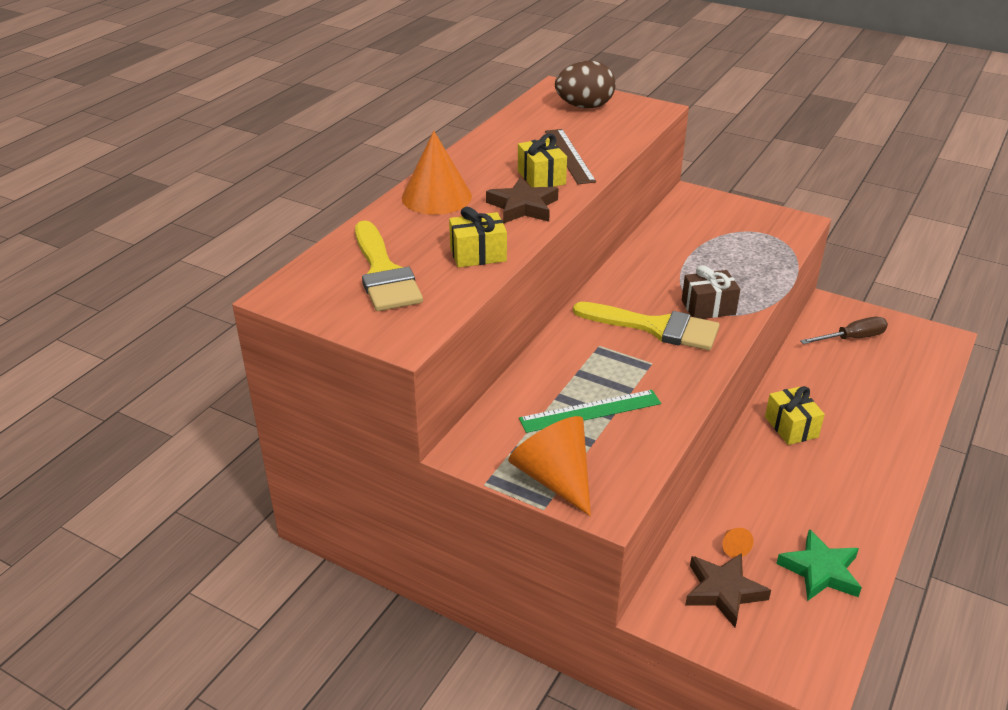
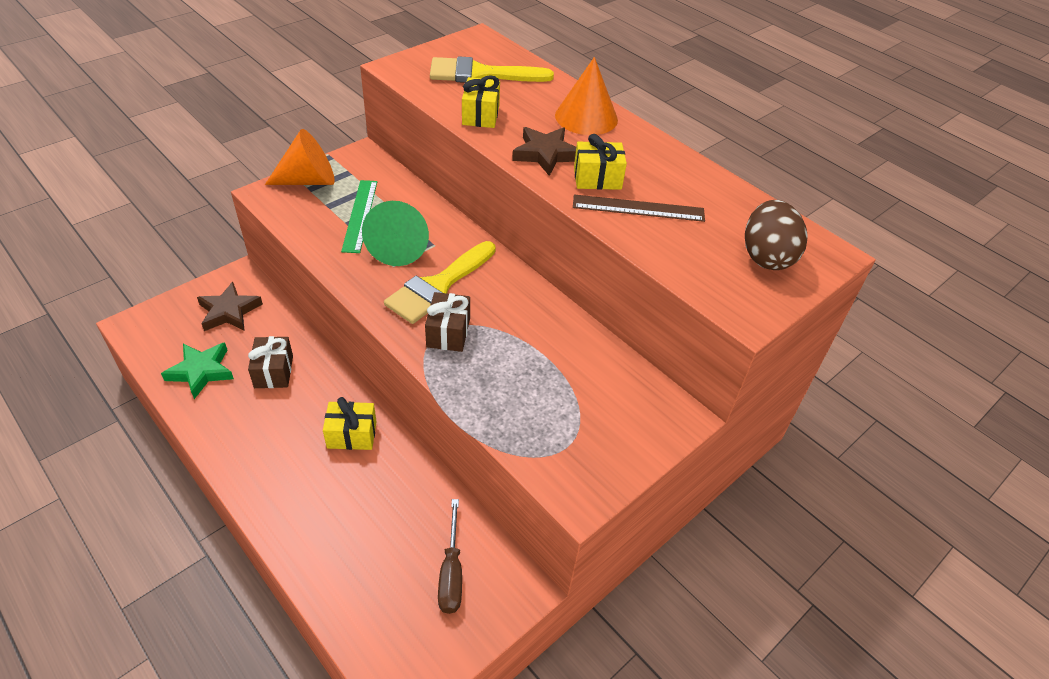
camera: 105 degrees right, 10 degrees up
orange cone [723,528,754,558] -> none
none -> brown gift [248,336,293,388]
none -> green cone [362,201,429,266]

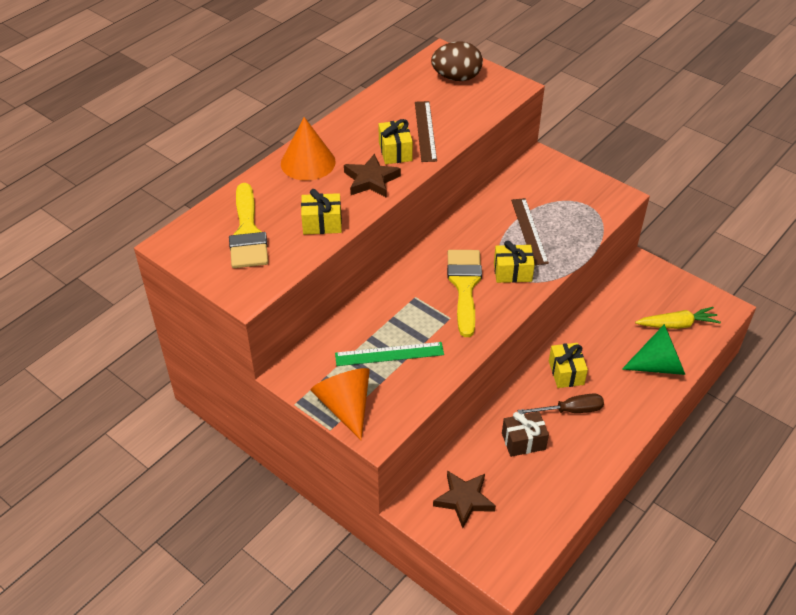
camera: 95 degrees left, 0 degrees up
green star [161,342,234,399] -> none
green cone [362,201,429,266] -> green cone moved to [622,324,685,375]
yellow brush [384,241,496,324] -> yellow brush turned 120 degrees counterclockwise [447,250,482,337]
brown gift [425,292,470,352] -> yellow gift [494,240,535,283]
brown screwdriver [438,499,462,614] -> brown screwdriver moved to [517,394,604,414]
none -> brown ruler [511,198,549,265]
none -> yellow carrot [635,307,721,329]

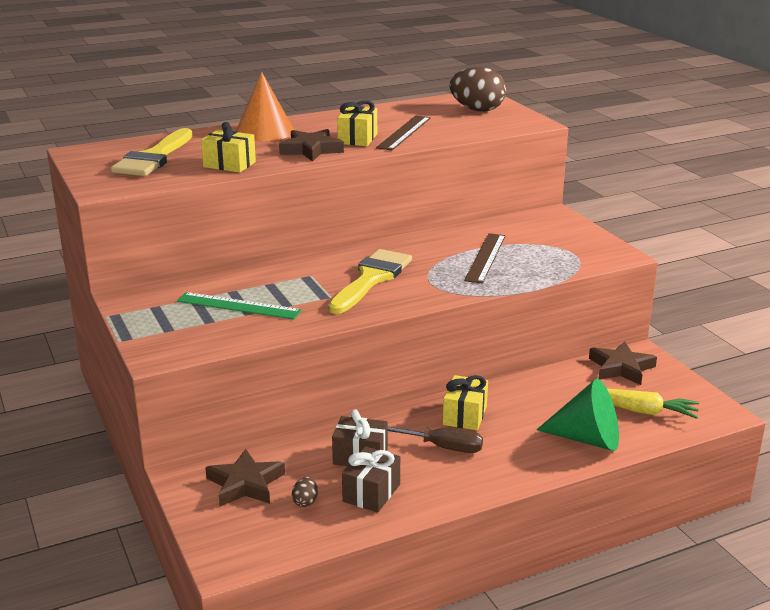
camera: 25 degrees right, 20 degrees down
orange cone [310,368,370,440] -> none
yellow gift [494,240,535,283] -> none
none -> brown egg [292,477,318,507]
none -> brown gift [342,446,400,513]
none -> brown star [589,341,657,385]

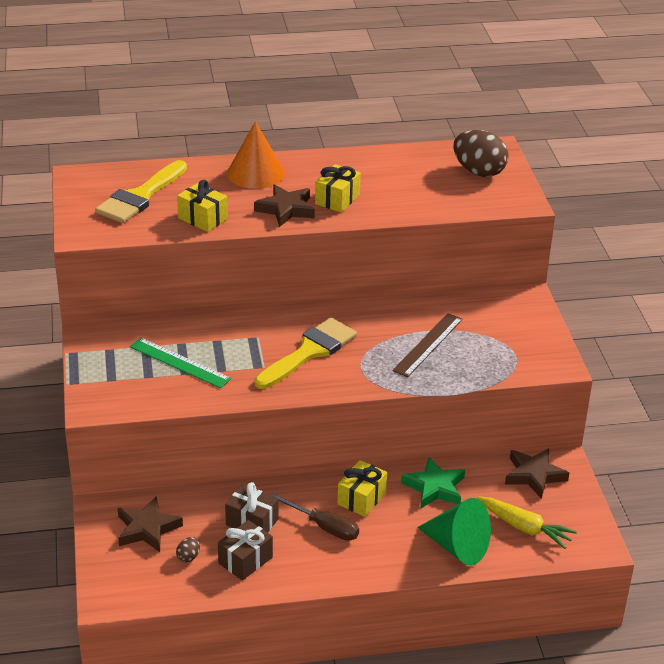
camera: 15 degrees right, 10 degrees up
brown ruler [376,116,431,150] -> none
none -> green star [401,457,465,509]

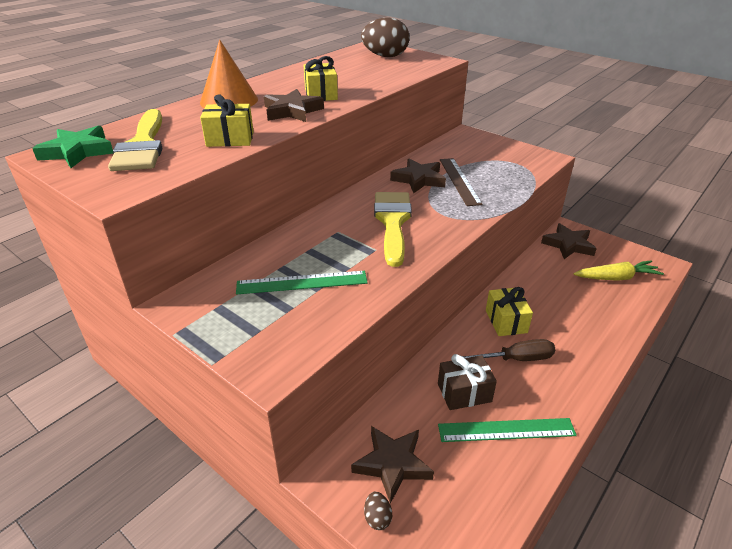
camera: 40 degrees left, 0 degrees up
brown egg [176,537,200,562] -> brown egg moved to [364,492,392,530]
brown gift [218,520,273,581] -> green ruler [438,418,577,442]
green star [401,457,465,509] -> green star moved to [32,126,114,168]
green cone [417,498,491,565] -> none
none -> brown star [390,159,446,193]

